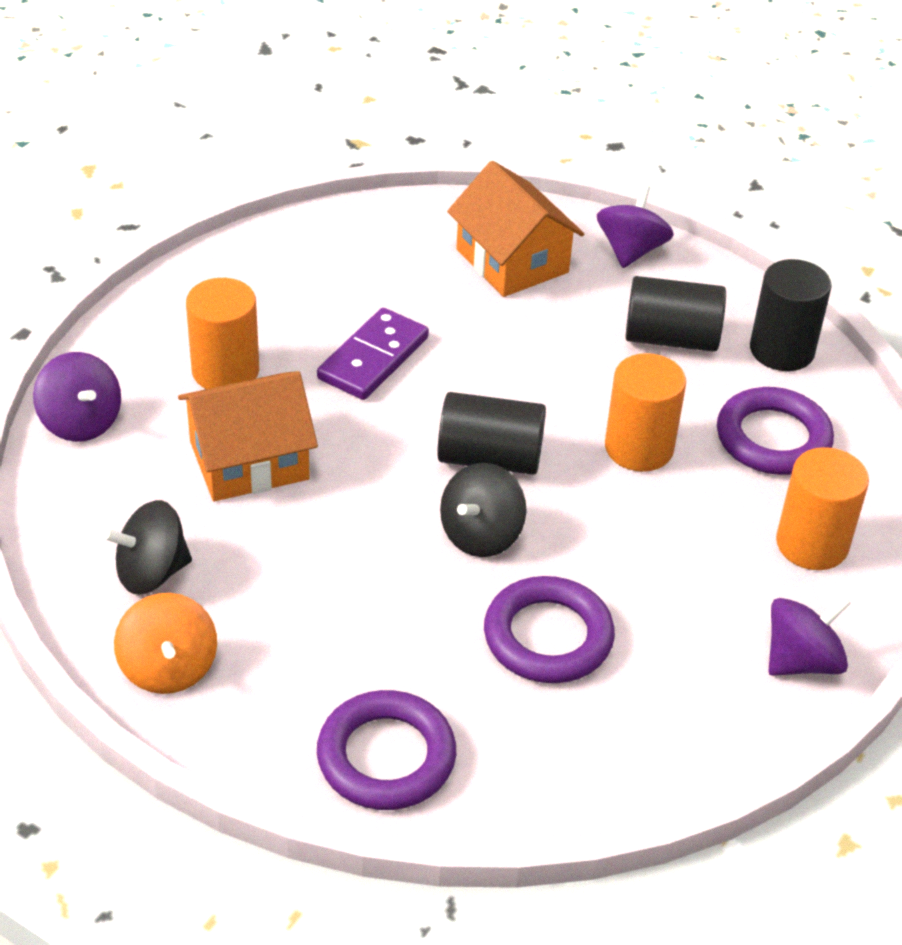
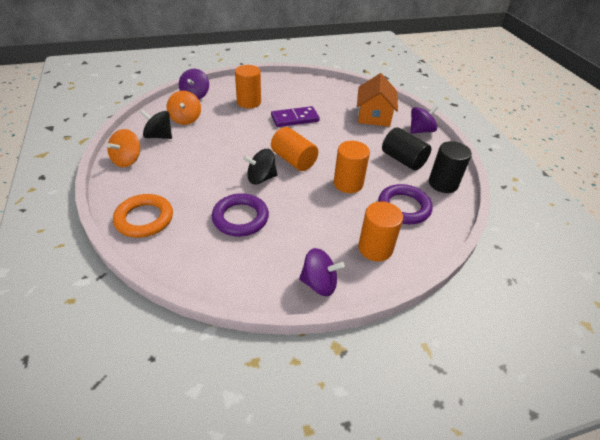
camera: 40 degrees right, 0 degrees up
orange house [178,371,318,501] -> none
purple ring [317,690,456,810] -> orange ring [113,194,173,238]
black cylinder [437,392,546,475] -> orange cylinder [271,127,318,171]
none -> orange spinning top [167,91,201,125]

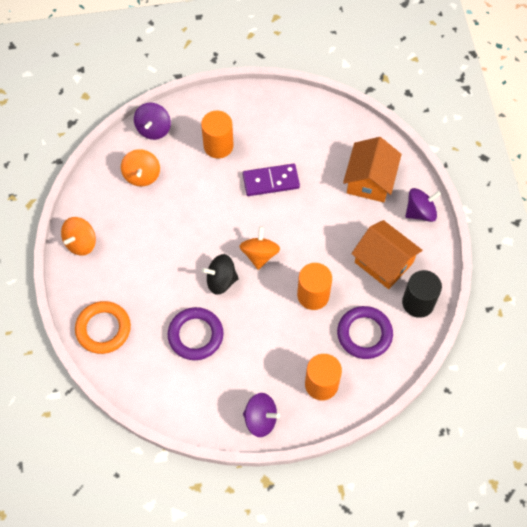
camera: 10 degrees right, 20 degrees up
black spinning top [140,110,172,139] -> none
orange cylinder [271,127,318,171] -> orange spinning top [240,226,280,270]
black cylinder [382,127,431,171] -> orange house [351,220,423,289]

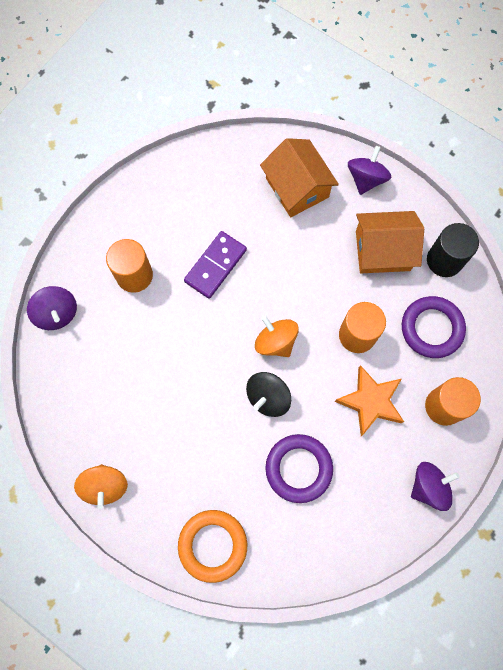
camera: 45 degrees left, 10 degrees up
orange spinning top [121,149,160,187] -> none
none -> orange star [335,365,404,436]

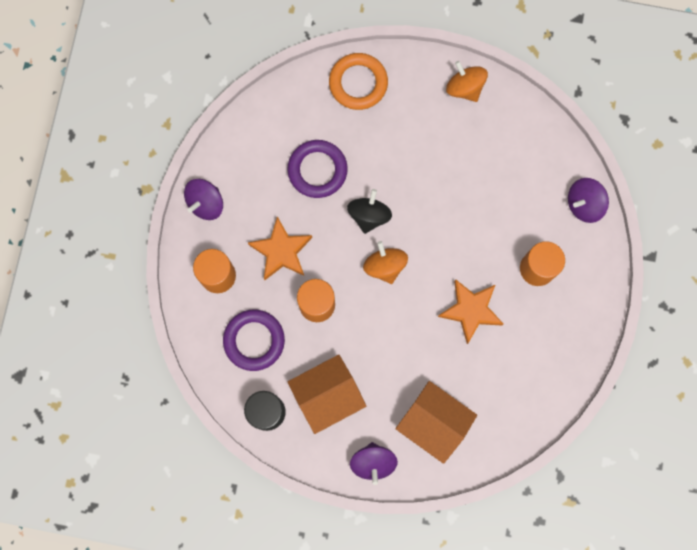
camera: 155 degrees right, 5 degrees up
purple spinning top [27,286,77,330] -> purple spinning top turned 60 degrees counterclockwise [568,178,609,223]
purple domino [184,231,247,299] -> orange star [438,279,503,344]
orange spinning top [255,316,299,357] -> orange spinning top turned 135 degrees counterclockwise [363,241,408,284]

